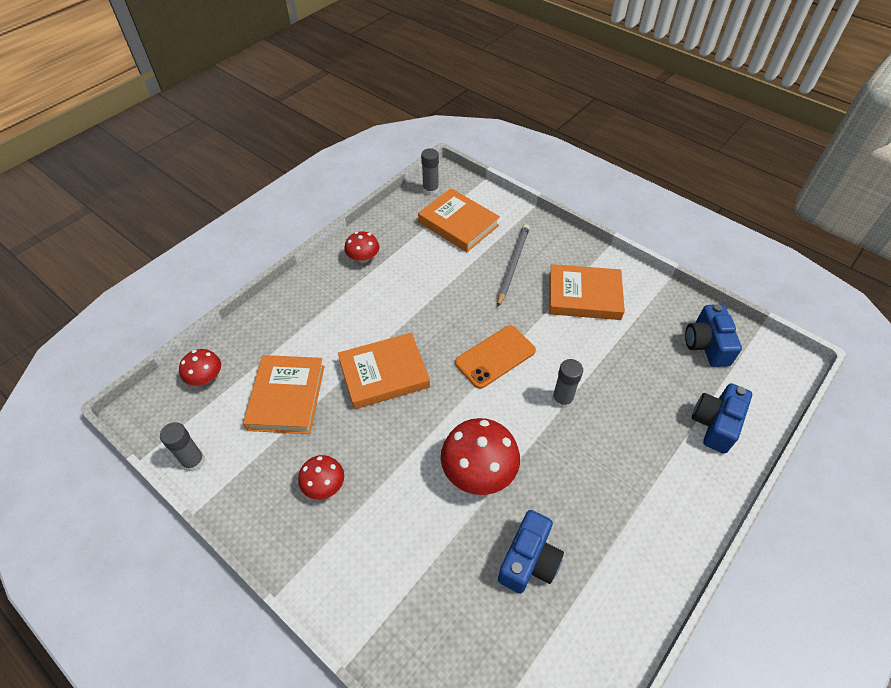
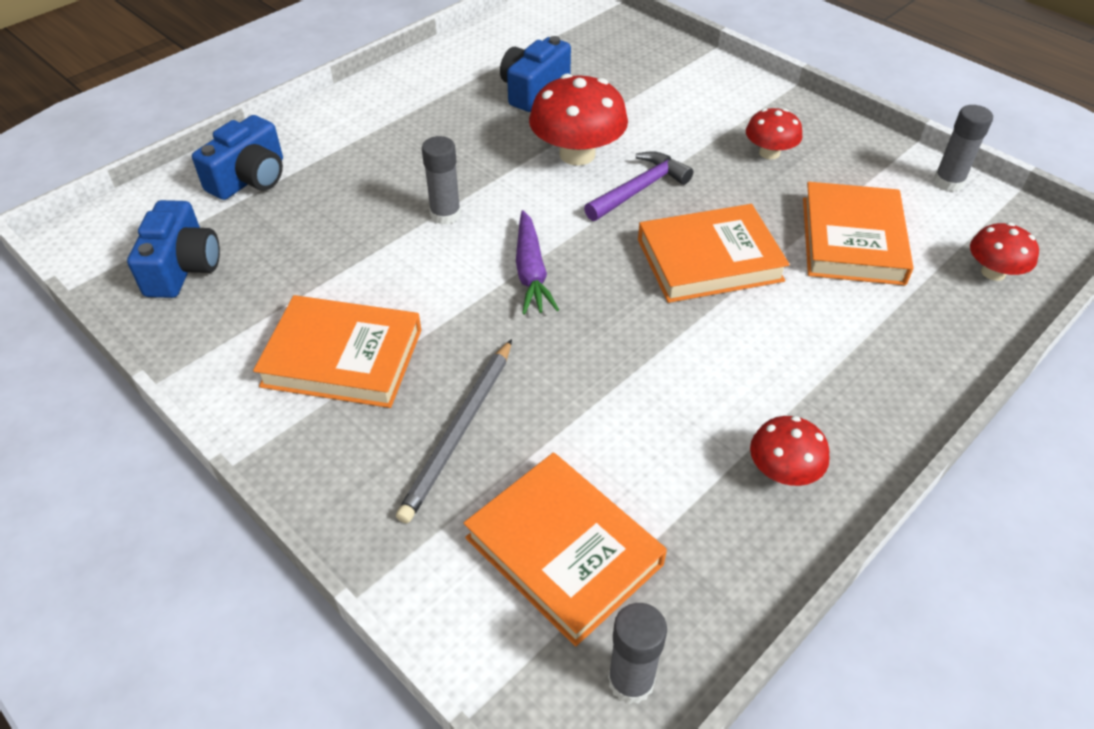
camera: 175 degrees left, 5 degrees down
orange phone [455,325,536,389] -> purple carrot [516,210,559,315]
none -> purple hammer [584,151,693,221]

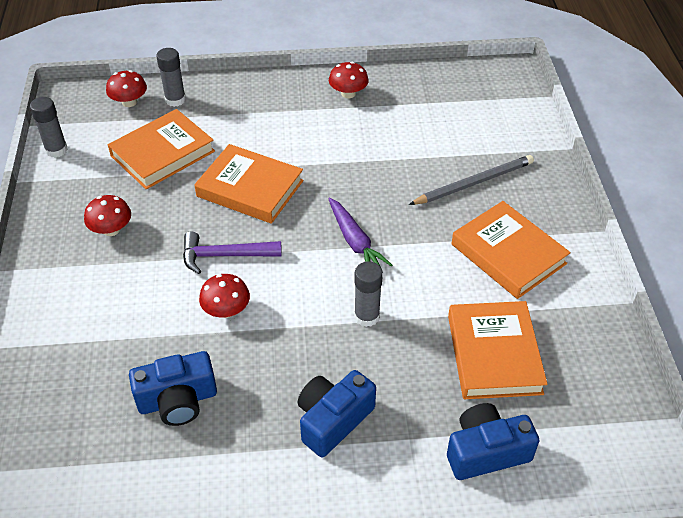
camera: 140 degrees left, 0 degrees up
blue camera [127,200,220,298] -> blue camera moved to [298,370,376,458]
orange book [464,453,667,646] -> orange book moved to [448,301,547,399]
purple carrot [516,210,559,315] -> purple carrot turned 120 degrees clockwise [328,197,392,269]
red mushroom [529,74,628,166] -> red mushroom [199,274,250,318], size x0.58
grey glue stick [608,603,667,704] -> grey glue stick moved to [156,48,186,107]

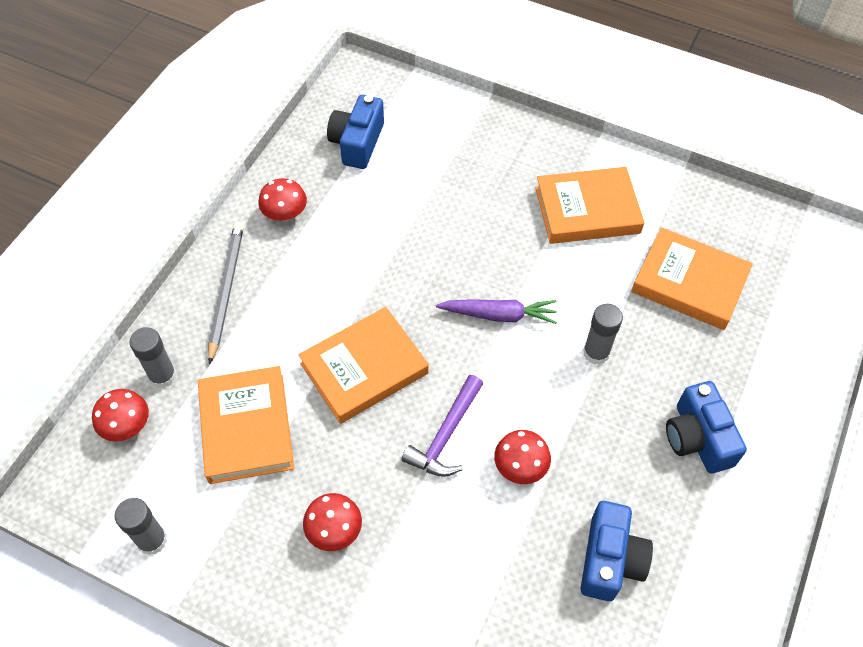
camera: 60 degrees left, 10 degrees up
grey pencil [409,155,534,205] -> grey pencil moved to [208,222,244,365]
blue camera [447,403,539,480] -> blue camera moved to [327,95,384,169]

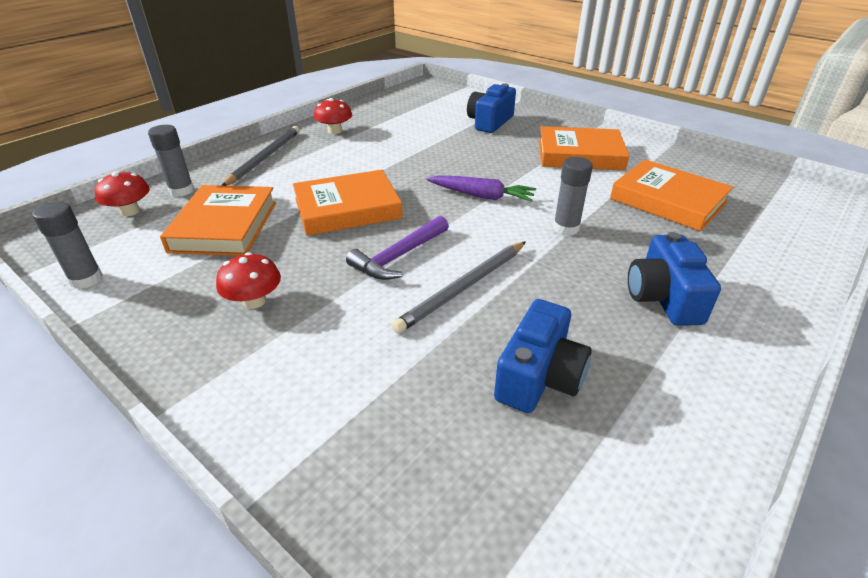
camera: 15 degrees right, 20 degrees down
blue camera [327,95,384,169] -> blue camera moved to [467,83,516,133]
red mushroom [494,430,551,484] -> grey pencil [391,241,526,334]

